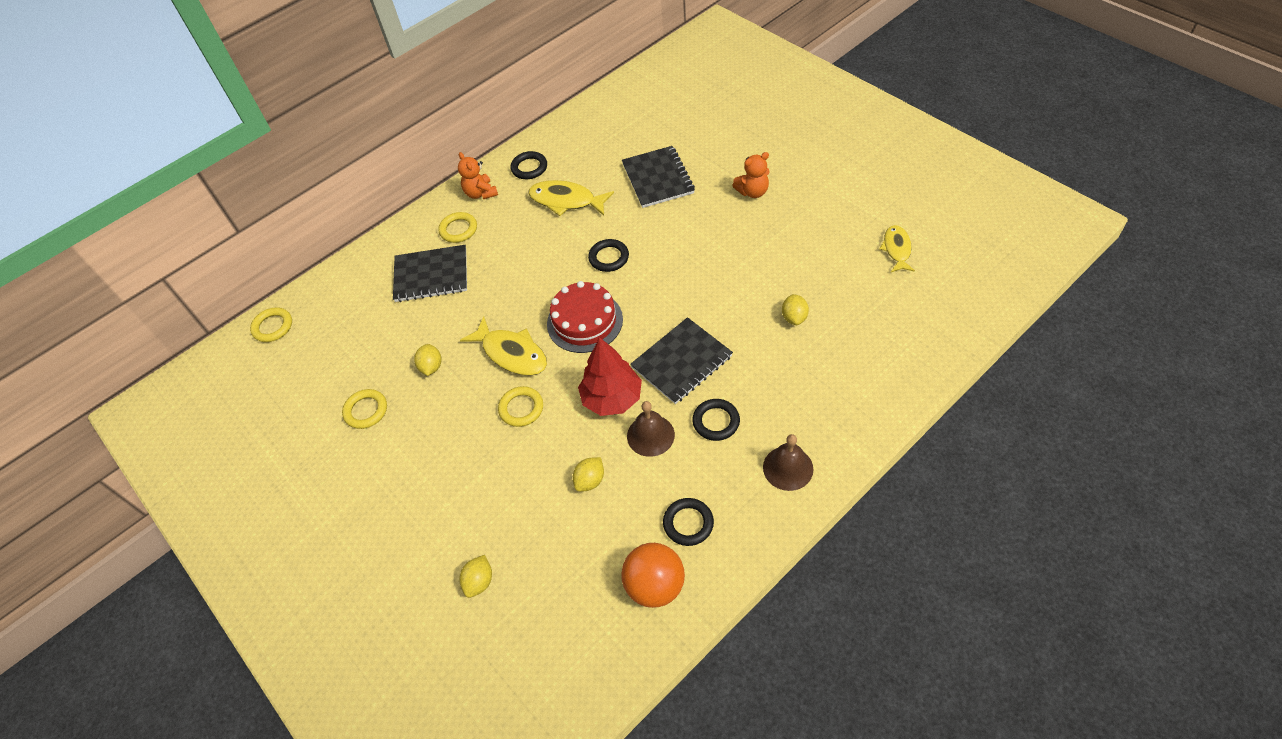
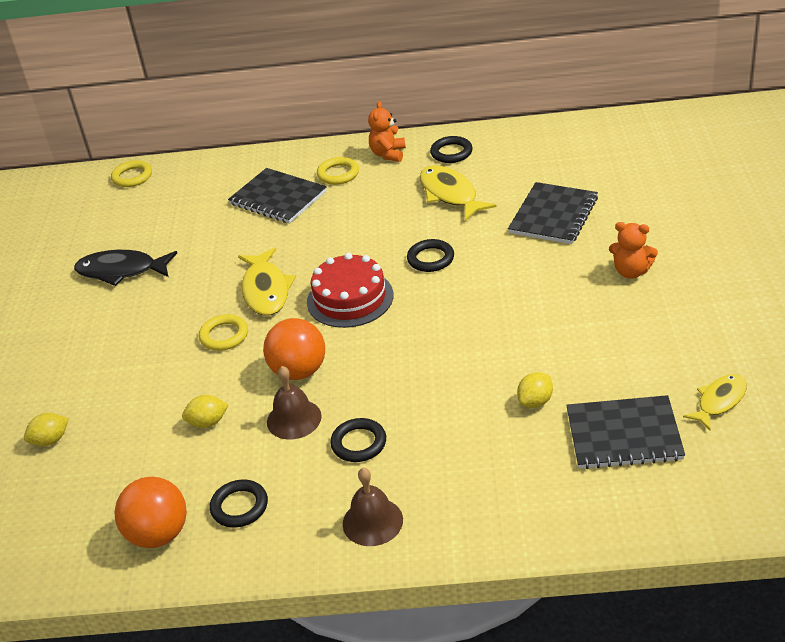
camera: 40 degrees right, 15 degrees down
yellow ring [342,389,387,429] -> black fish [74,250,177,286]
yellow lemon [414,344,442,376] -> none
red tree [578,337,642,416] -> orange ball [263,318,325,380]
black notebook [630,317,733,404] -> black notebook moved to [566,395,685,469]

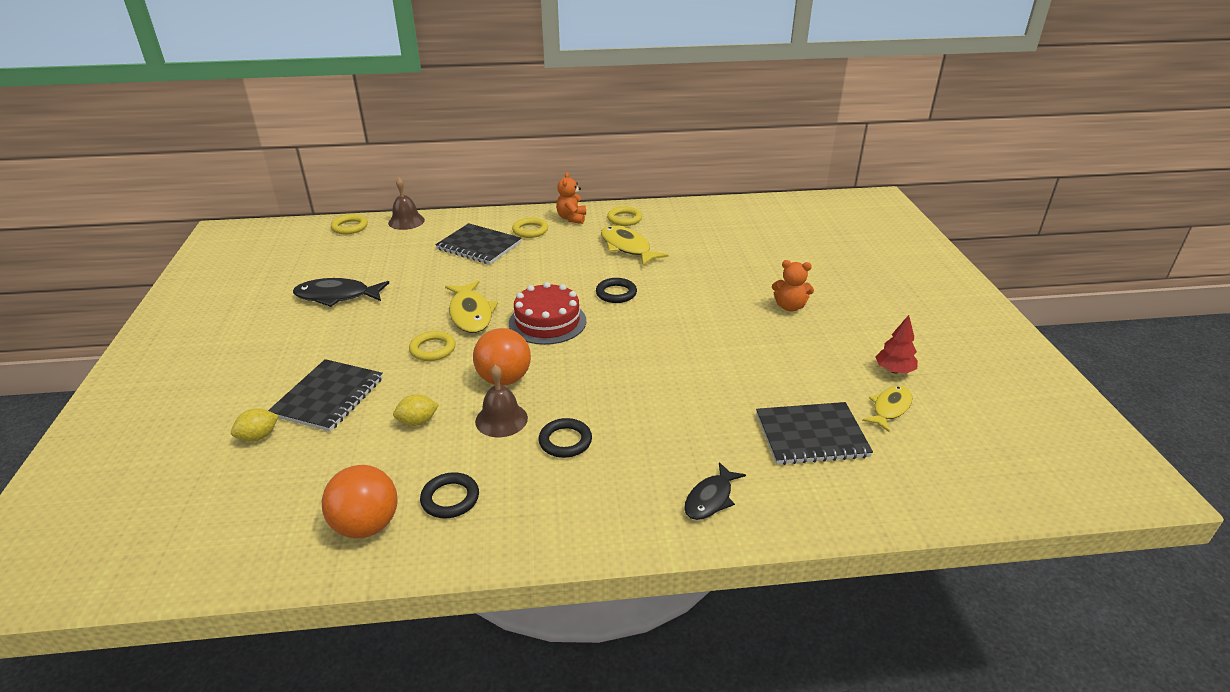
camera: 10 degrees left, 5 degrees down
brown bell [343,468,403,546] -> brown bell moved to [388,178,425,230]
black ring [430,136,473,163] -> yellow ring [607,206,642,226]
black notebook [508,182,598,244] -> black notebook moved to [268,359,383,432]
yellow lemon [517,372,553,408] -> none
none -> black fish [684,462,746,520]
none -> red tree [876,315,918,374]

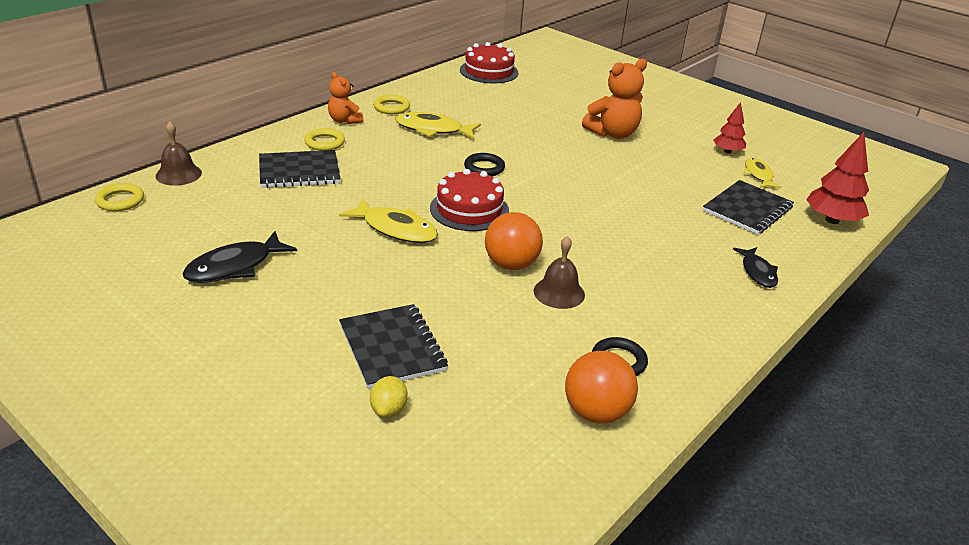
camera: 45 degrees left, 0 degrees up
yellow lemon [393,394,439,426] -> none
yellow ring [409,331,455,361] -> none
black ring [539,418,592,458] -> none
orange teddy bear [772,260,814,311] -> orange teddy bear [582,59,647,139], size x1.63
none -> red cake [460,42,518,83]
none -> red tree [806,132,869,224]

